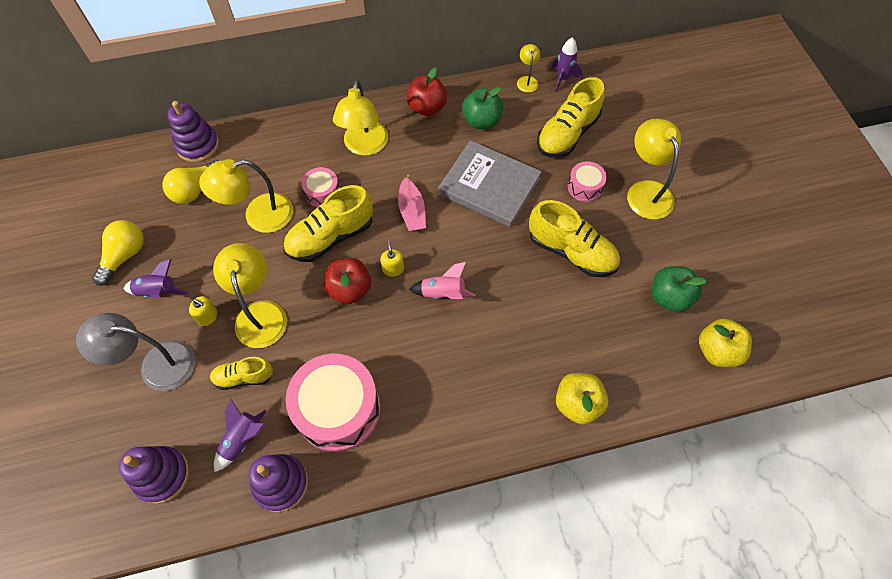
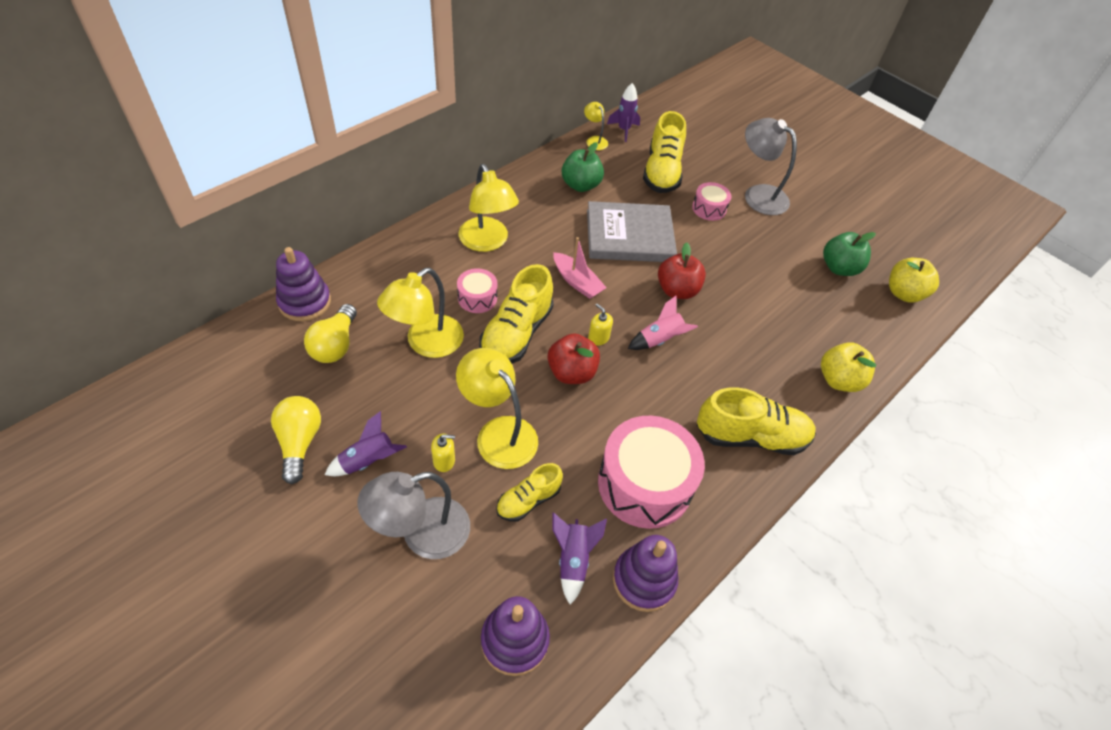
camera: 35 degrees left, 10 degrees down
red apple [406,67,447,116] -> red apple moved to [658,242,706,299]
yellow shoe [529,200,620,277] -> yellow shoe moved to [697,387,816,455]
yellow lamp [627,119,681,220] -> grey lamp [745,118,797,215]

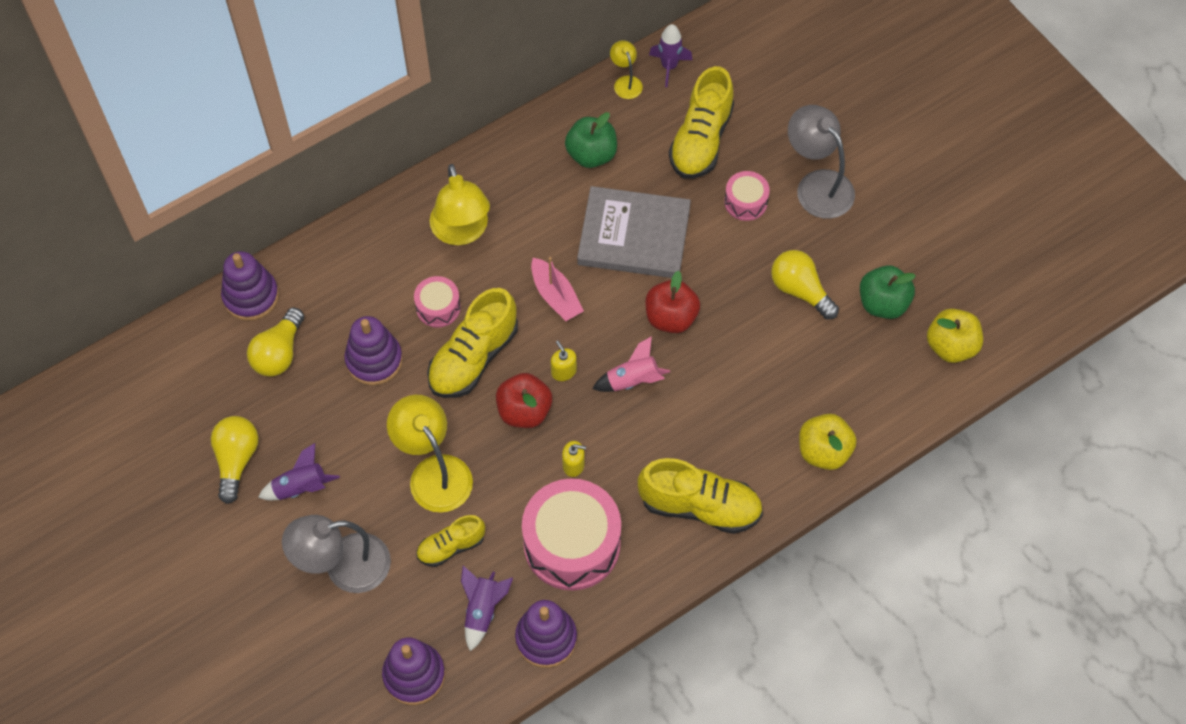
camera: 15 degrees right, 10 degrees up
yellow lamp [377,268,464,358] -> purple stacking toy [344,316,403,385]
yellow soap dispenser [431,434,455,472] -> yellow soap dispenser moved to [562,441,586,477]
none -> yellow light bulb [771,250,839,319]

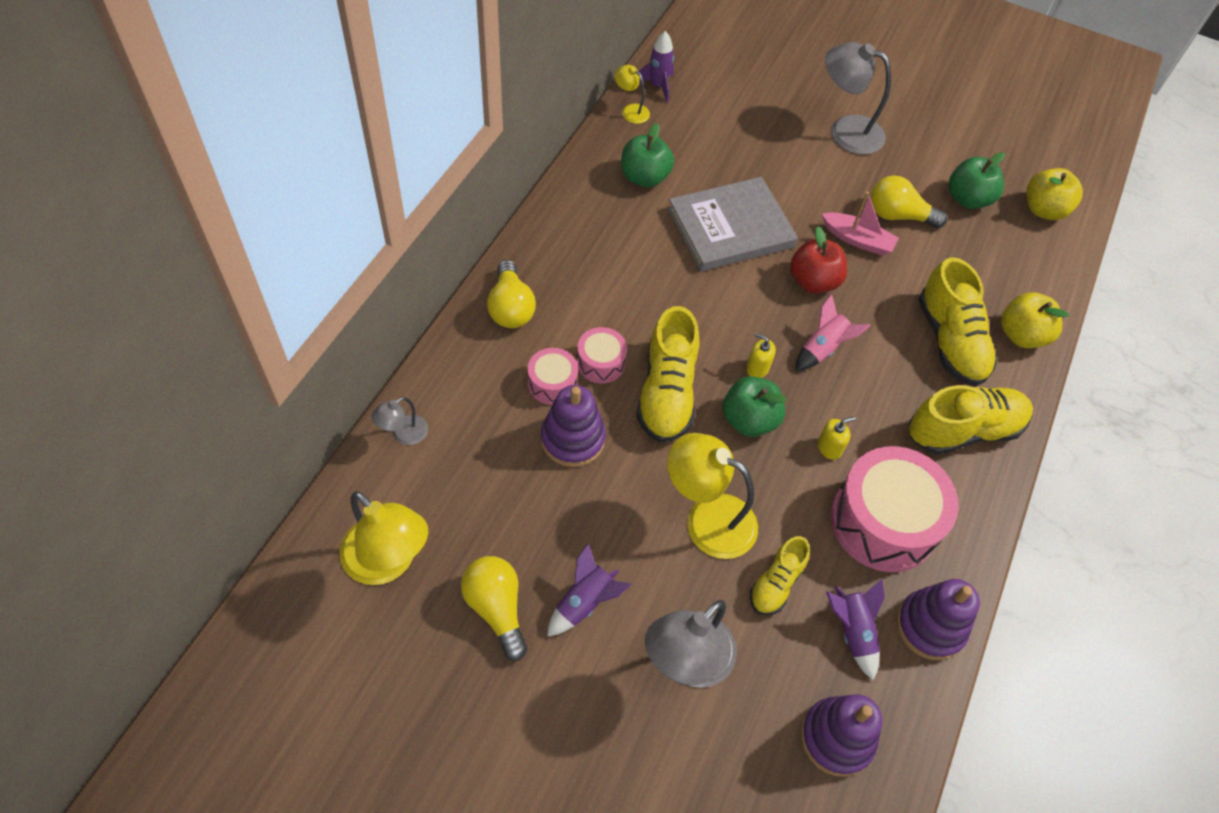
camera: 35 degrees left, 5 degrees down
purple stacking toy [221,251,279,321] -> grey lamp [371,397,428,445]
yellow light bulb [247,307,304,377] -> yellow light bulb moved to [487,260,536,328]
yellow lamp [430,164,490,245] -> yellow lamp moved to [340,491,428,585]
red apple [496,373,552,428] -> green apple [723,376,786,437]
pink boat [531,257,584,321] -> pink boat moved to [822,192,899,255]
yellow shoe [669,66,734,179] -> yellow shoe moved to [918,257,998,386]
pink drum [724,171,770,221] -> pink drum moved to [528,348,578,405]

